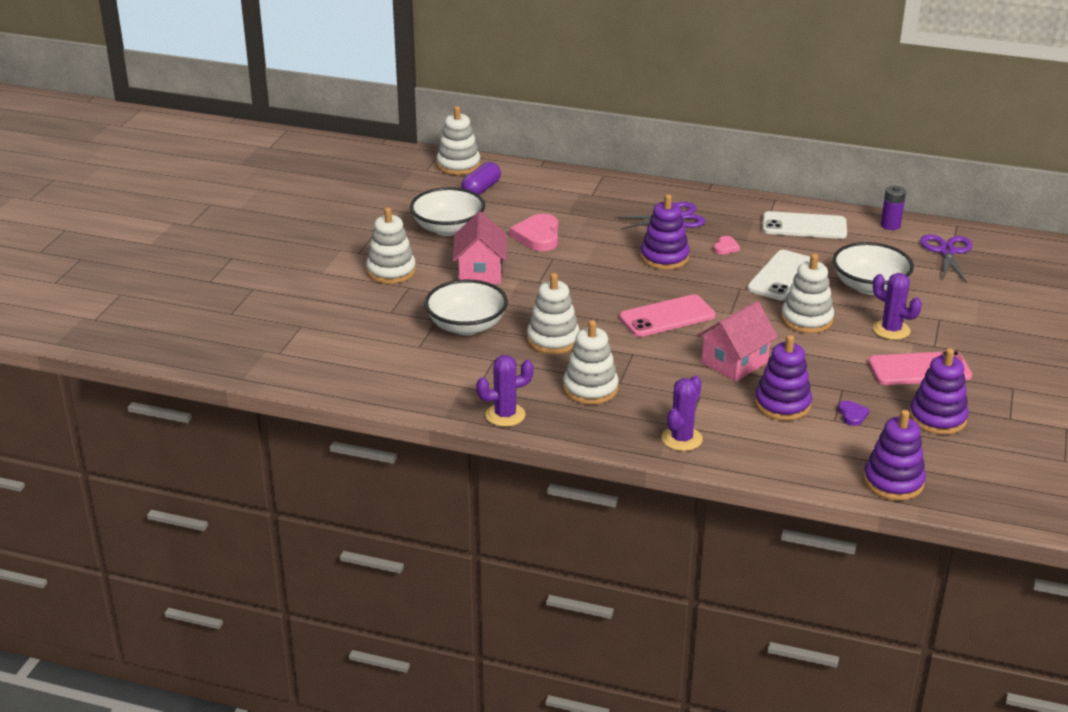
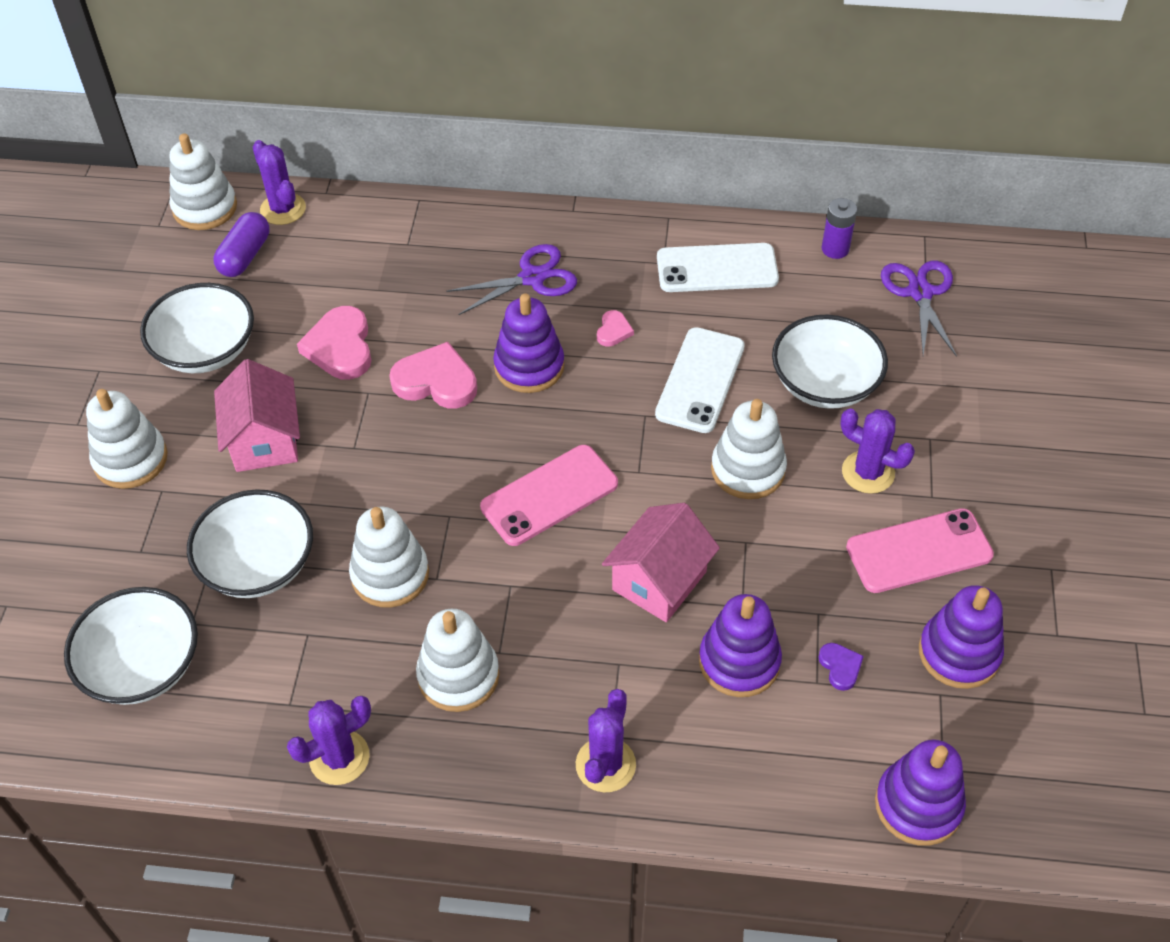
camera: 10 degrees left, 20 degrees up
none -> white bowl [64,587,198,705]
none -> purple cactus [253,140,306,225]
none -> pink heart [389,342,477,409]

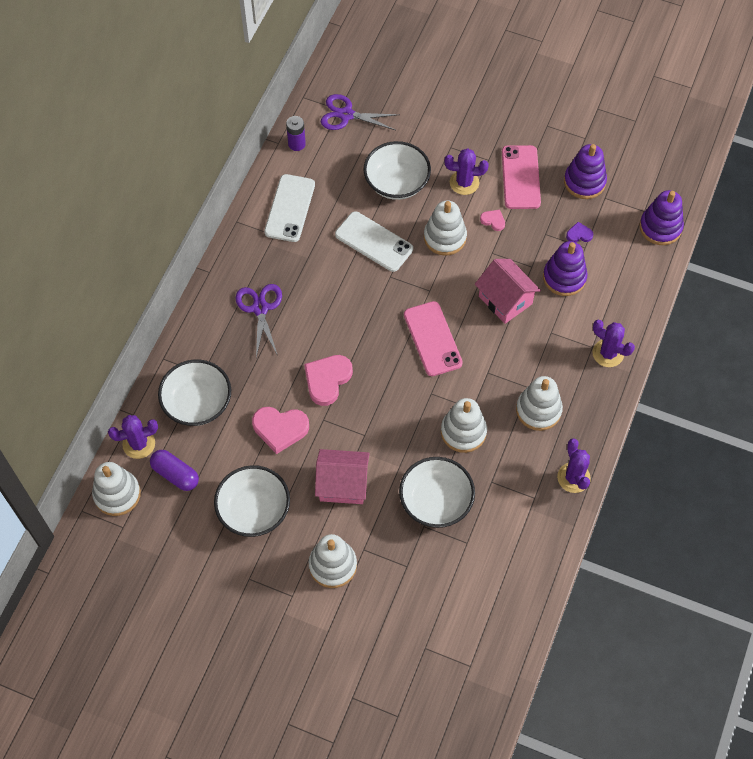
camera: 75 degrees left, 10 degrees up
white bowl [64,587,198,705] -> white bowl moved to [158,360,231,426]
purple stacking toy [493,294,565,393] -> none
pink heart [597,310,634,347] -> pink heart moved to [480,210,505,231]
purple cactus [840,408,915,494] -> purple cactus turned 45 degrees clockwise [445,148,489,195]

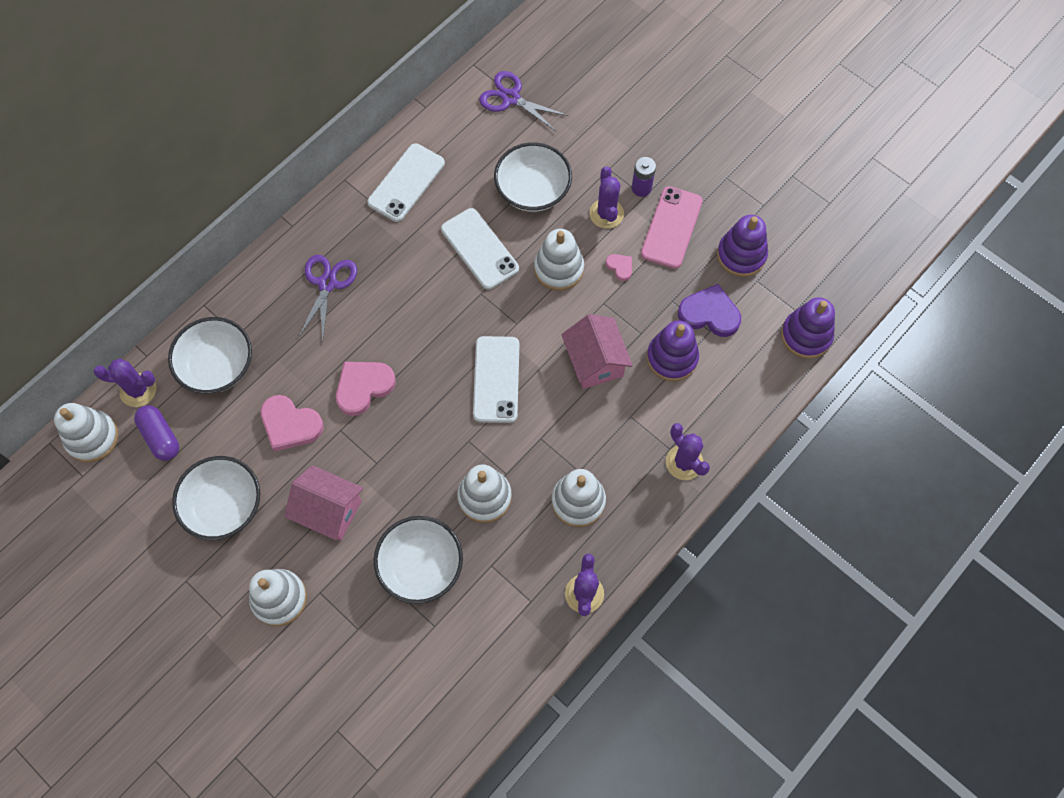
camera: 20 degrees right, 5 degrees up
purple battery [286,116,306,151] -> purple battery moved to [632,157,656,197]
pink phone [404,301,463,376] -> white phone [473,336,519,423]
purple cactus [445,148,489,195] -> purple cactus turned 60 degrees clockwise [589,166,624,229]
purple heart [566,222,593,242] -> purple heart [678,284,741,337], size x1.99

